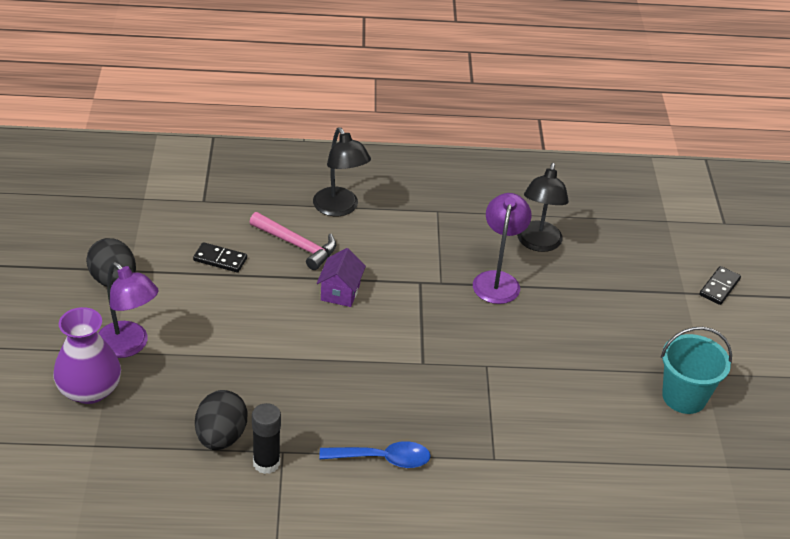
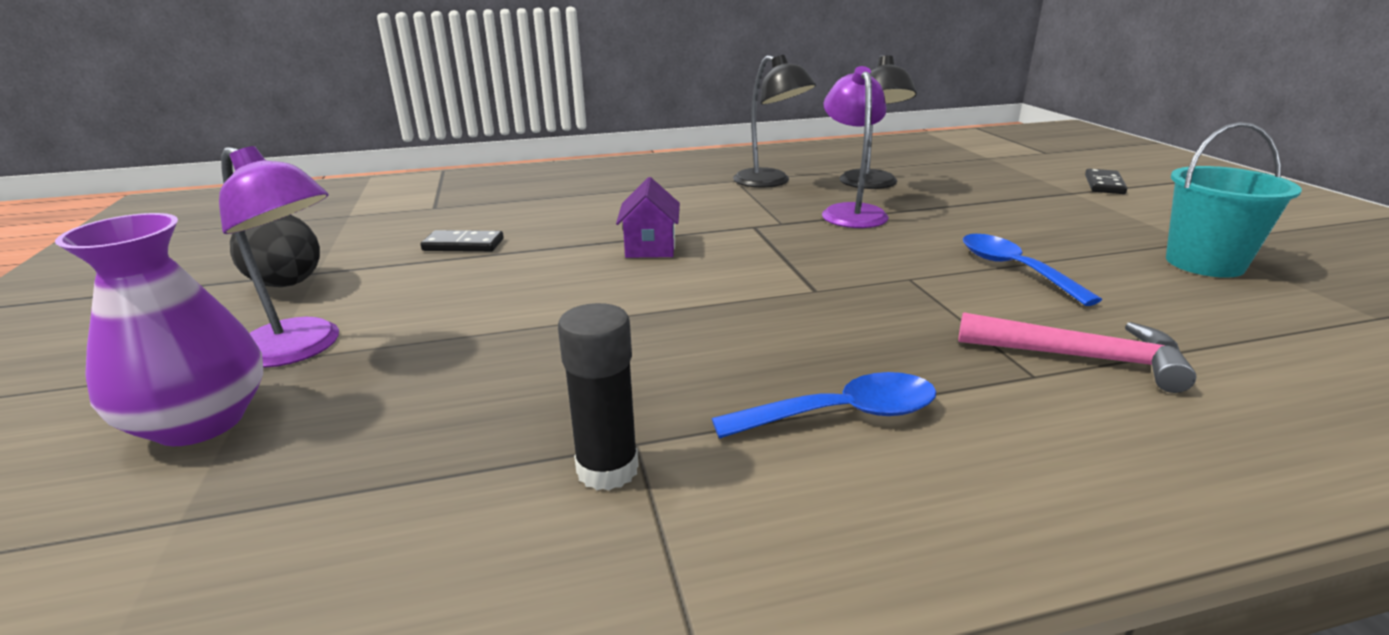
camera: 10 degrees left, 15 degrees down
black egg [195,390,247,450] -> none
pink hammer [250,212,336,270] -> pink hammer moved to [958,312,1196,393]
black lamp [313,127,371,216] -> black lamp moved to [733,55,816,188]
none -> blue spoon [963,234,1102,306]

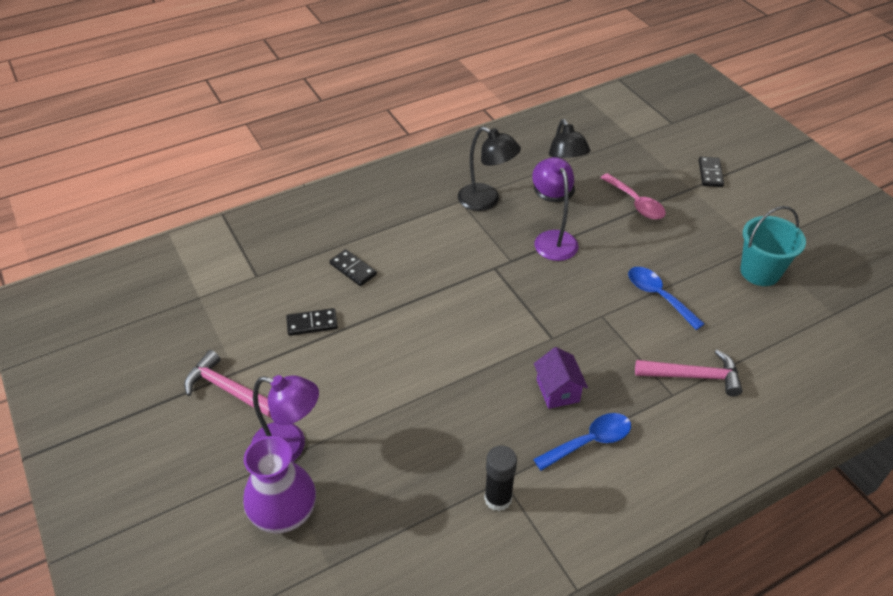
camera: 15 degrees left, 20 degrees up
black egg [230,215,320,287] -> pink hammer [184,350,271,418]
purple house [616,177,680,258] -> purple house moved to [534,347,588,409]
none -> black domino [330,249,377,286]
none -> pink spoon [600,173,666,219]

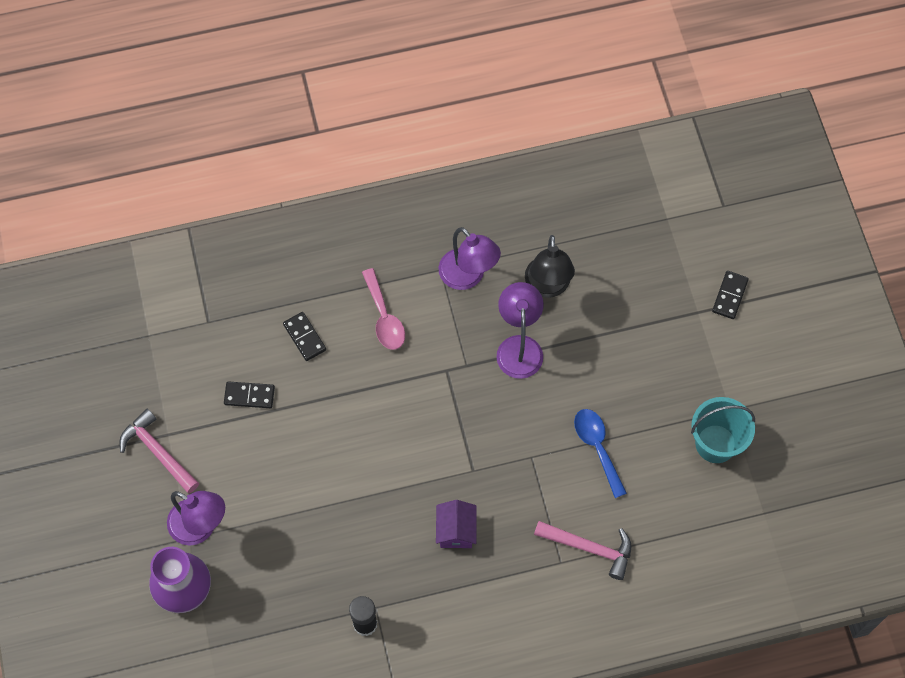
camera: 15 degrees right, 20 degrees up
black lamp [458,126,521,211] -> purple lamp [439,227,501,290]
blue spoon [533,413,631,471] -> none
pink spoon [600,173,666,219] -> pink spoon moved to [362,268,405,350]

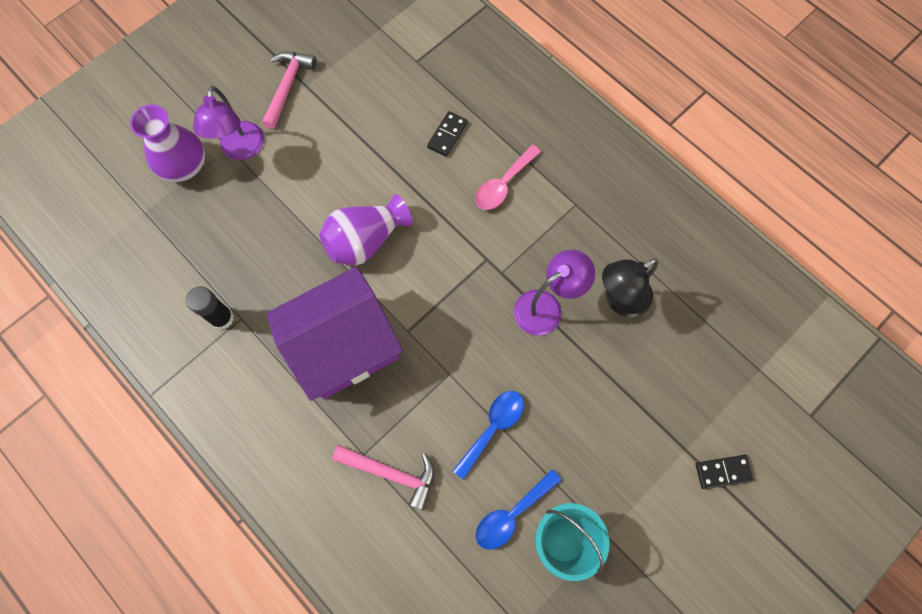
camera: 60 degrees right, 5 degrees up
black domino [224,381,275,408] -> none
purple house [436,500,477,548] -> purple house [267,267,403,401], size x2.39
purple lamp [439,227,501,290] -> none
pink hammer [534,521,631,580] -> pink hammer turned 60 degrees counterclockwise [332,445,435,511]
none -> purple vase [319,194,412,266]
none -> blue spoon [476,469,561,550]

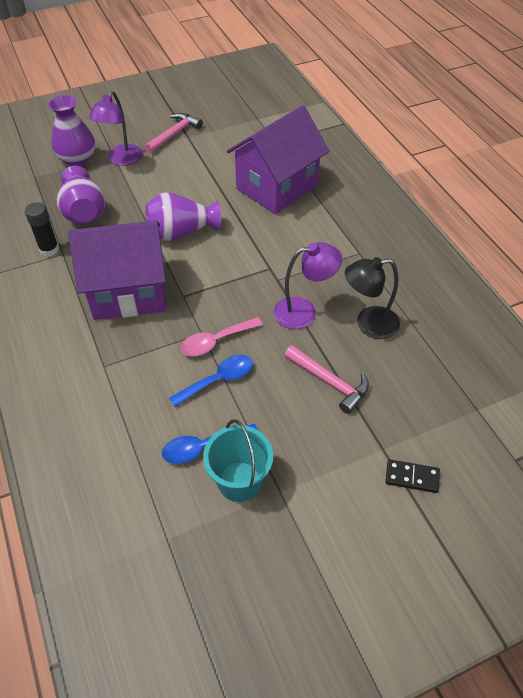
camera: 20 degrees right, 20 degrees down
pink hammer [332,445,435,511] -> pink hammer moved to [284,345,369,414]
black domino [427,111,468,157] -> purple house [227,105,329,214]
pink spoon [475,145,541,210] -> pink spoon moved to [181,317,263,356]
none -> purple vase [57,166,105,224]

